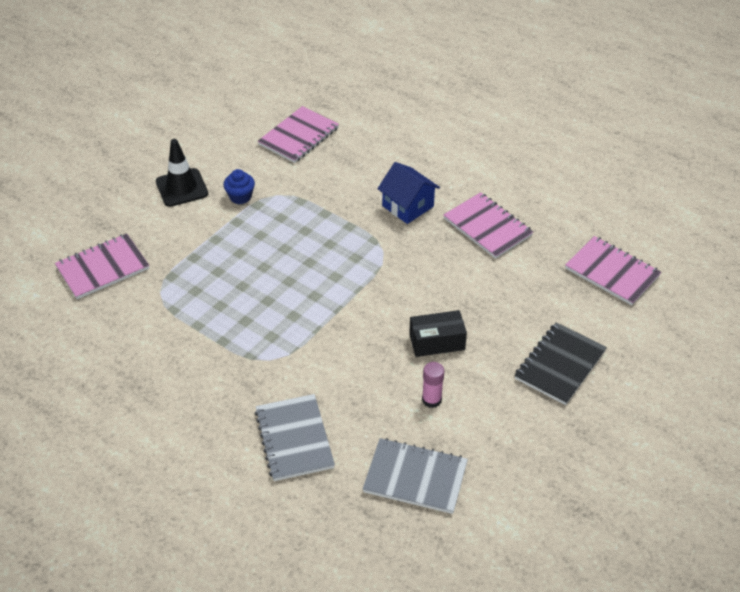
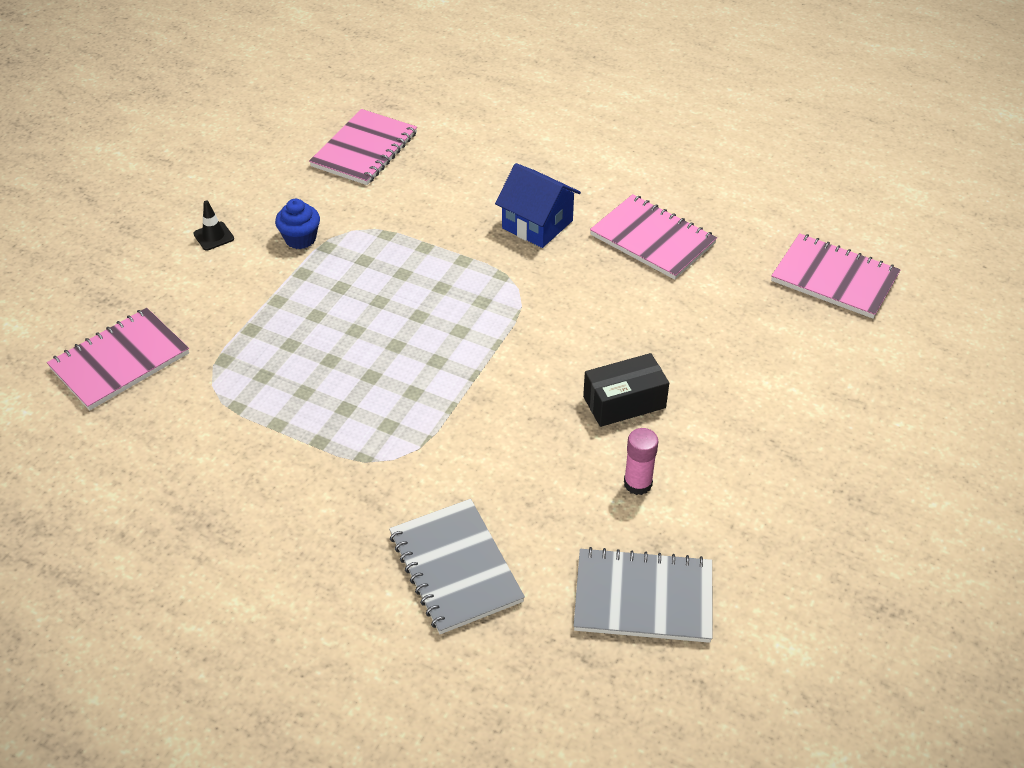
camera: 10 degrees left, 0 degrees up
black traffic cone [156,139,208,207] -> black traffic cone [193,200,234,250], size x0.51
black notebook [515,322,607,405] -> none

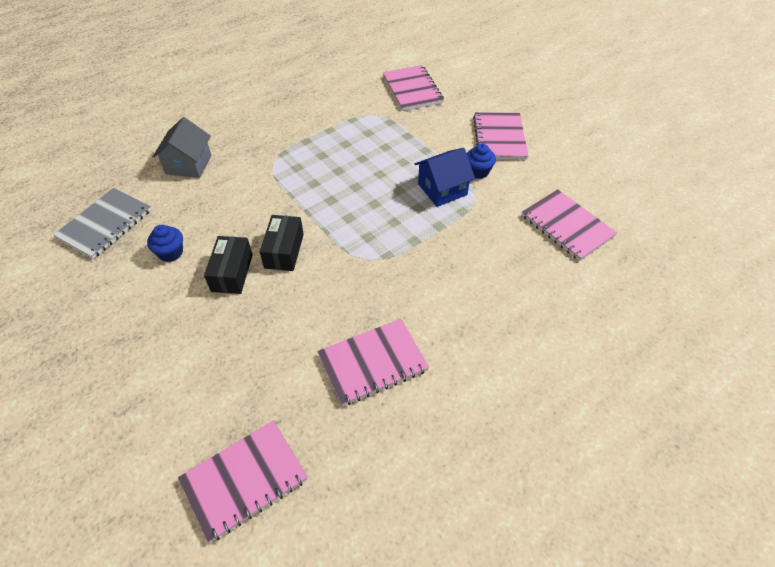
camera: 115 degrees right, 5 degrees up
black traffic cone [193,200,234,250] -> pink notebook [473,112,528,160]
grey notebook [389,499,525,634] -> grey house [153,117,211,178]
blue house [495,163,581,248] -> blue house moved to [415,148,475,207]
pink glue stick [624,428,658,495] -> blue cupcake [147,225,183,262]
none -> black box [260,215,304,271]

